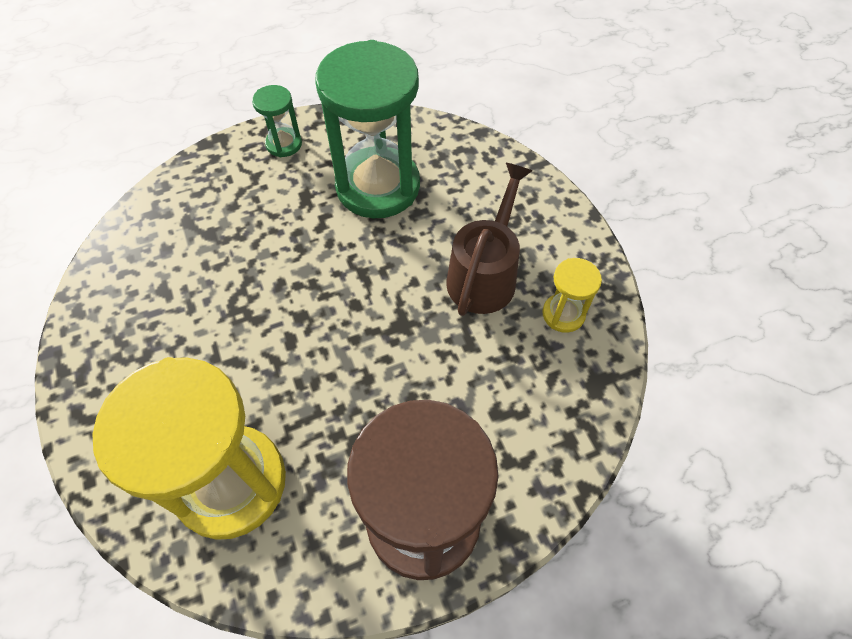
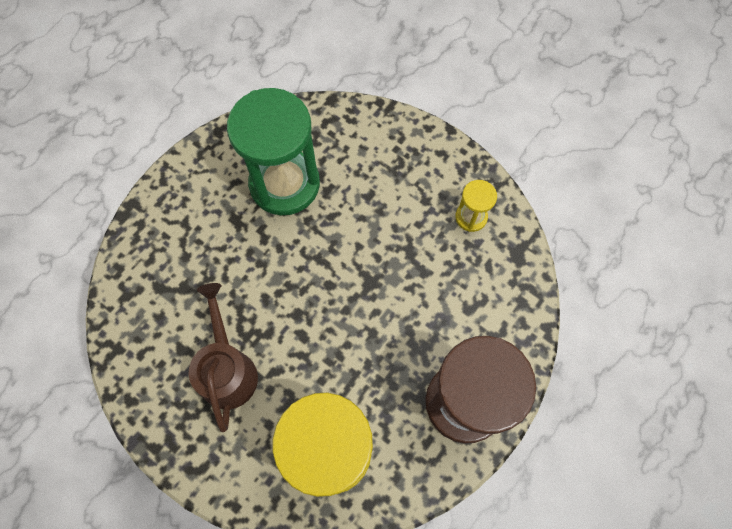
camera: 30 degrees left, 10 degrees up
green hourglass [252,85,302,157] -> none
brown watering can [446,163,532,316] -> brown watering can moved to [189,283,258,432]

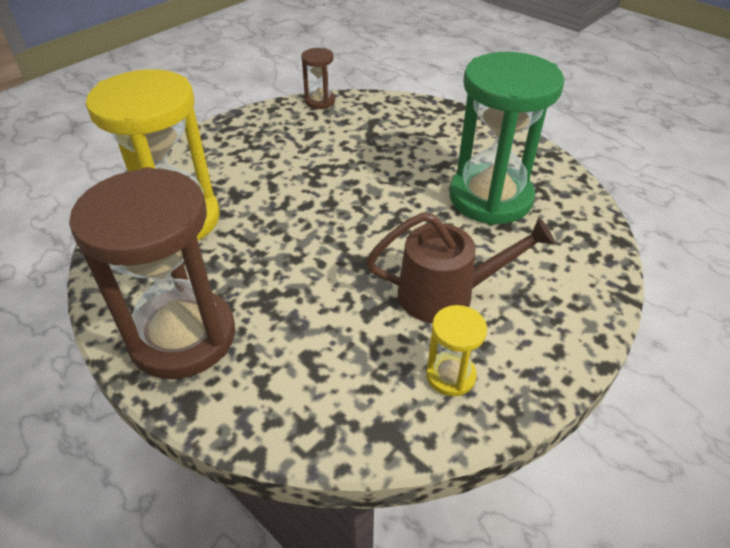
camera: 95 degrees right, 25 degrees down
brown watering can [189,283,258,432] -> brown watering can moved to [366,212,555,323]
none -> brown hourglass [301,48,335,109]

